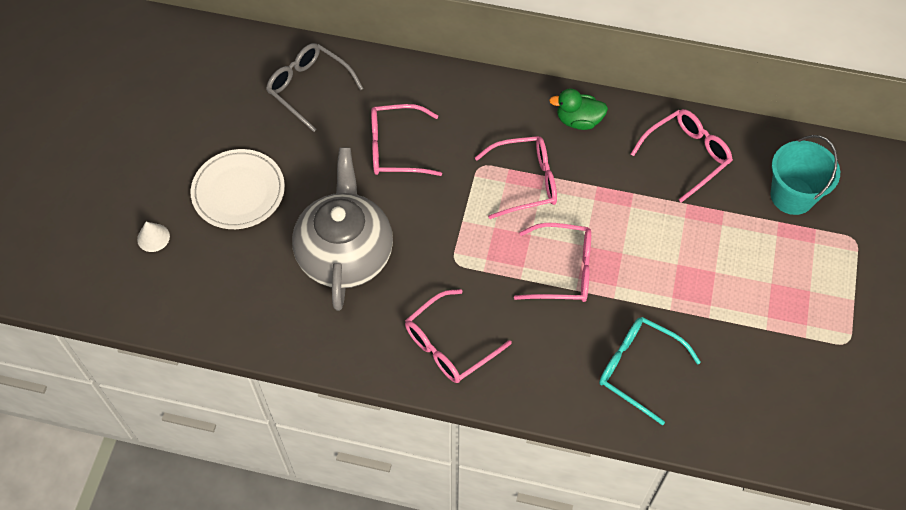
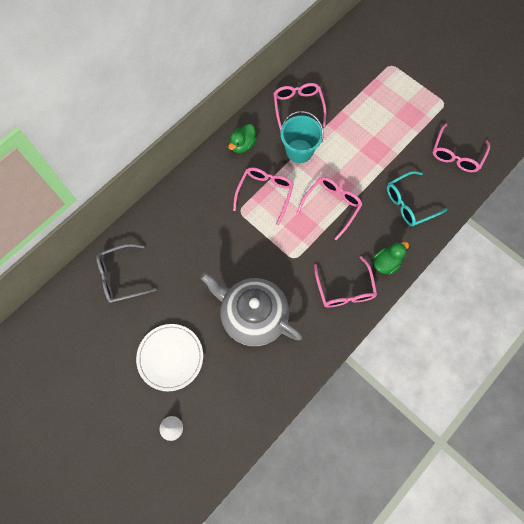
camera: 60 degrees left, 10 degrees up
pink glasses [371,104,442,176] -> pink glasses moved to [433,124,490,172]
turquoise bucket [770,135,840,215] -> turquoise bucket moved to [280,111,324,163]
none -> green duck [373,242,409,275]

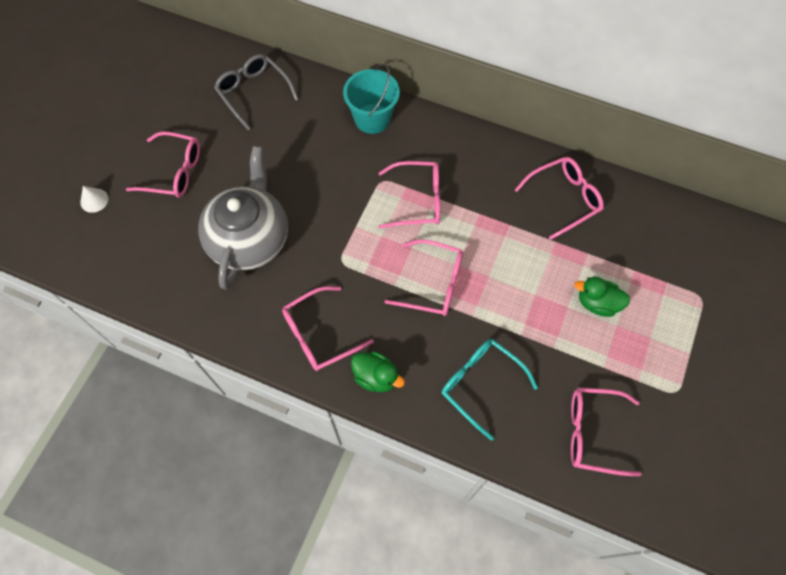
camera: 70 degrees right, 5 degrees down
white plate [136,324,203,391] -> pink glasses [125,131,200,198]
green duck [228,124,257,153] -> green duck moved to [574,277,630,317]
turquoise bucket [280,111,324,163] -> turquoise bucket moved to [343,64,400,134]

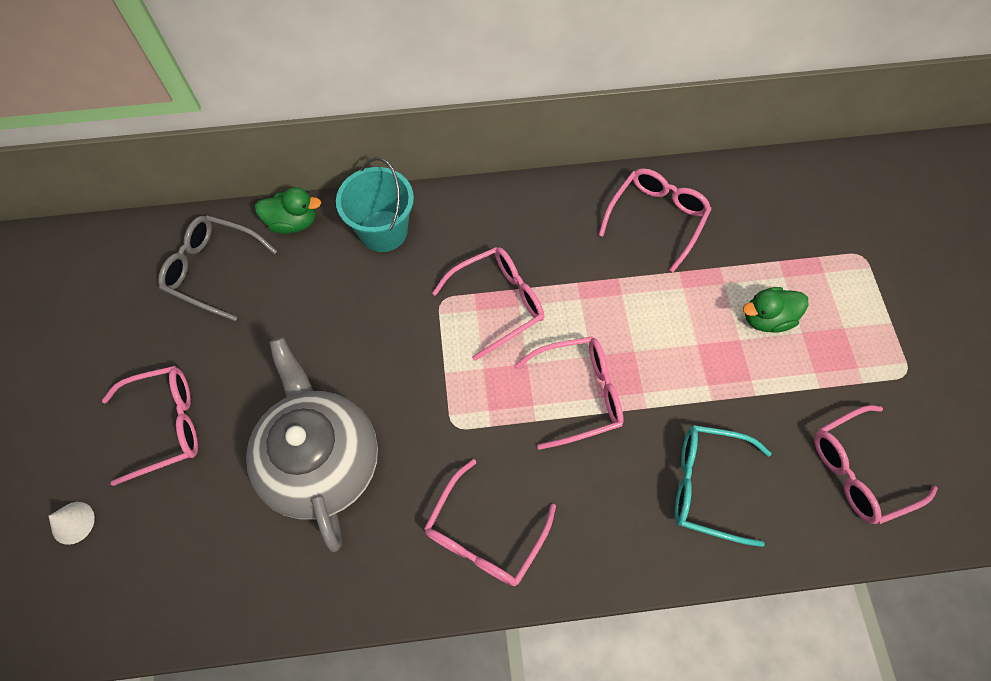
camera: 30 degrees left, 0 degrees up
green duck [351,351,405,392] -> green duck moved to [255,187,321,234]

